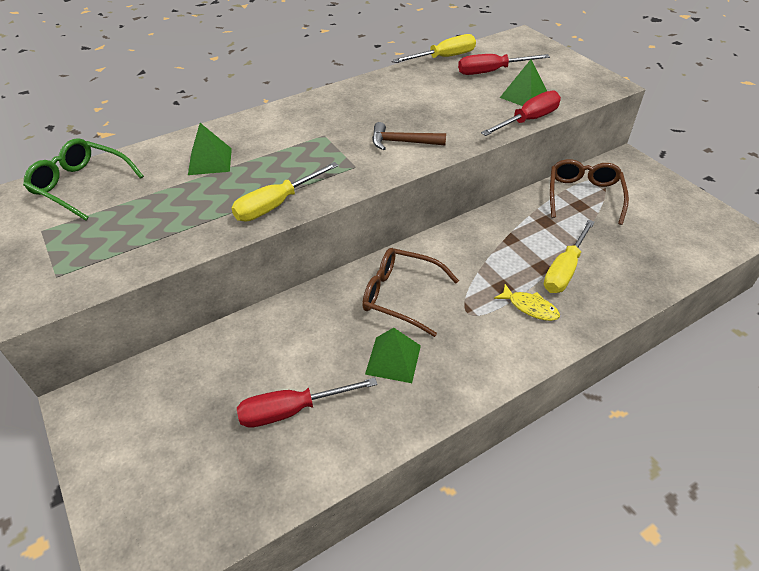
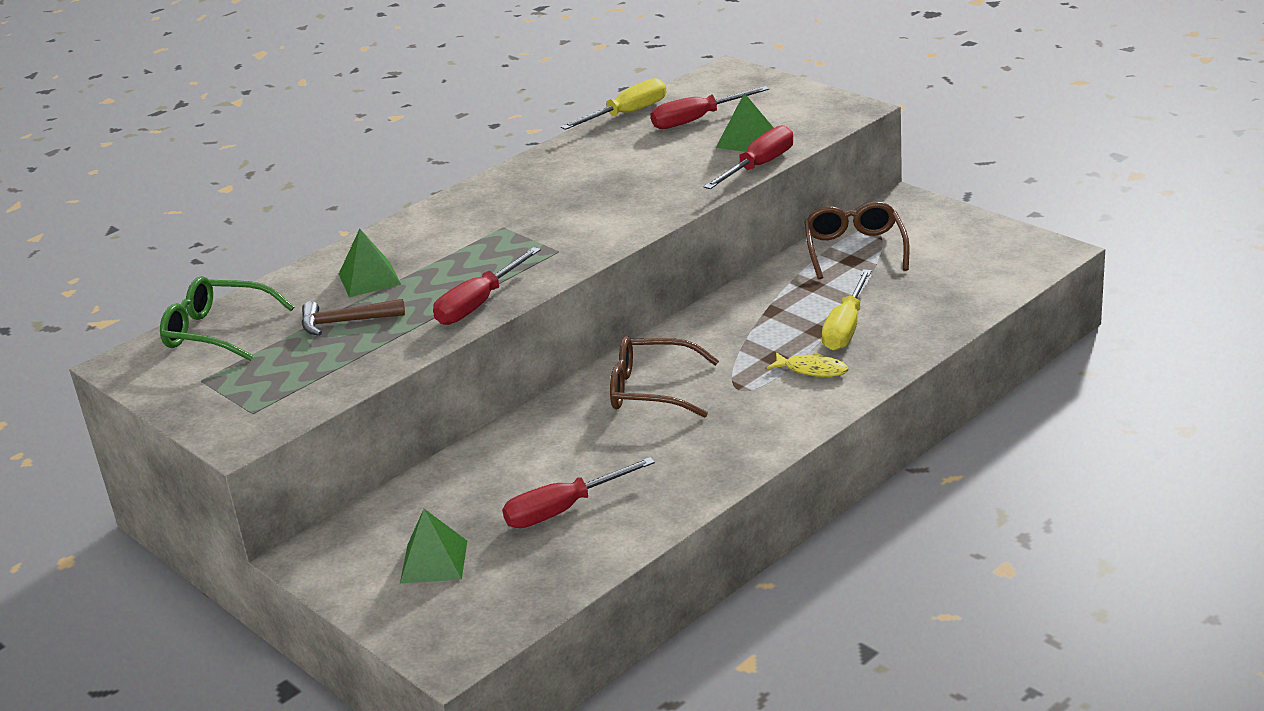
camera: 10 degrees left, 15 degrees down
yellow screwdriver [232,162,339,222] -> red screwdriver [433,247,541,325]
green pyramid [365,328,421,383] -> green pyramid moved to [400,509,467,583]
brown hammer [372,122,446,150] -> brown hammer moved to [302,299,405,336]

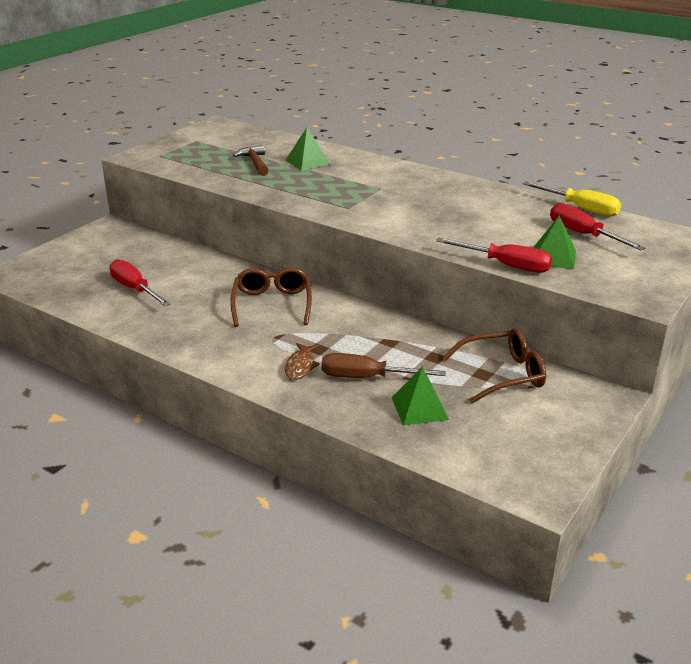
camera: 75 degrees right, 0 degrees up
green glasses [160,276,294,361] -> none
green pyramid [400,509,467,583] -> green pyramid moved to [392,367,449,425]
red screwdriver [433,247,541,325] -> none
yellow fish [767,352,849,377] -> brown fish [285,343,320,380]
yellow screwdriver [822,269,872,351] -> brown screwdriver [321,353,446,378]

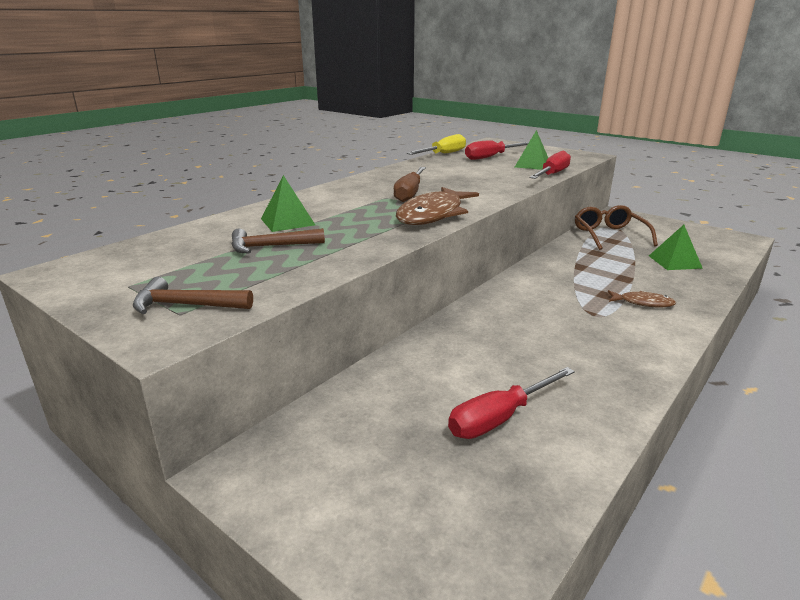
camera: 85 degrees left, 5 degrees down
brown glasses [230,267,312,327] -> none
brown screwdriver [321,353,446,378] -> brown screwdriver moved to [394,167,426,202]
none -> brown hammer [133,277,253,314]
none -> brown fish [396,187,479,225]

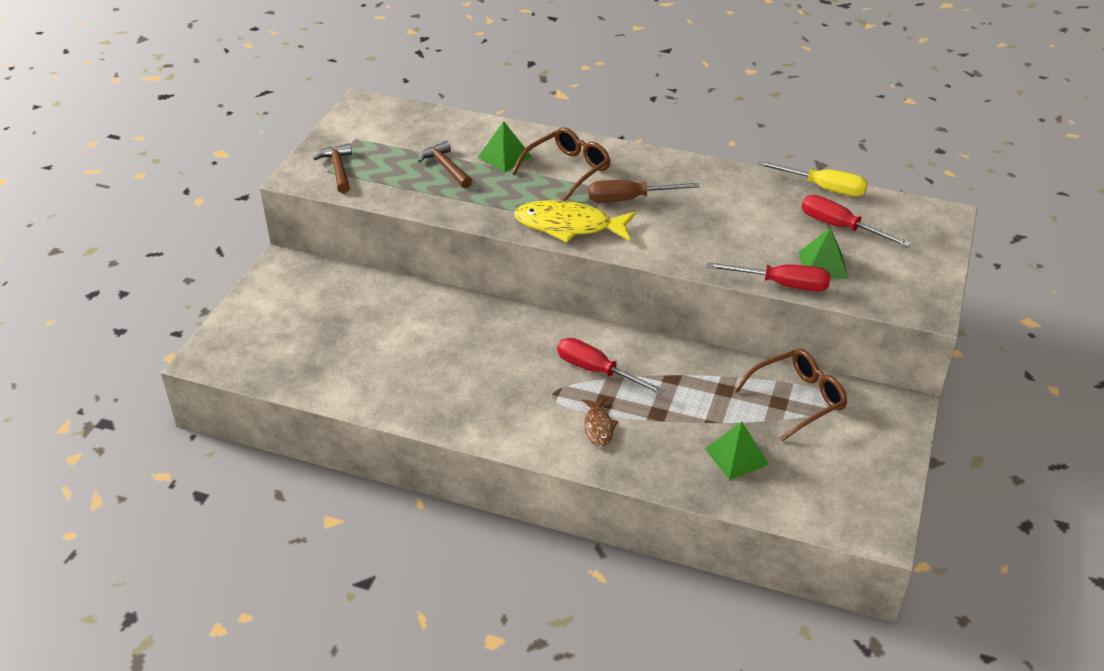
camera: 70 degrees right, 15 degrees up
brown fish [396,187,479,225] -> yellow fish [514,200,636,242]
red screwdriver [448,367,575,439] -> red screwdriver moved to [557,338,665,395]
none -> brown glasses [512,127,611,201]

